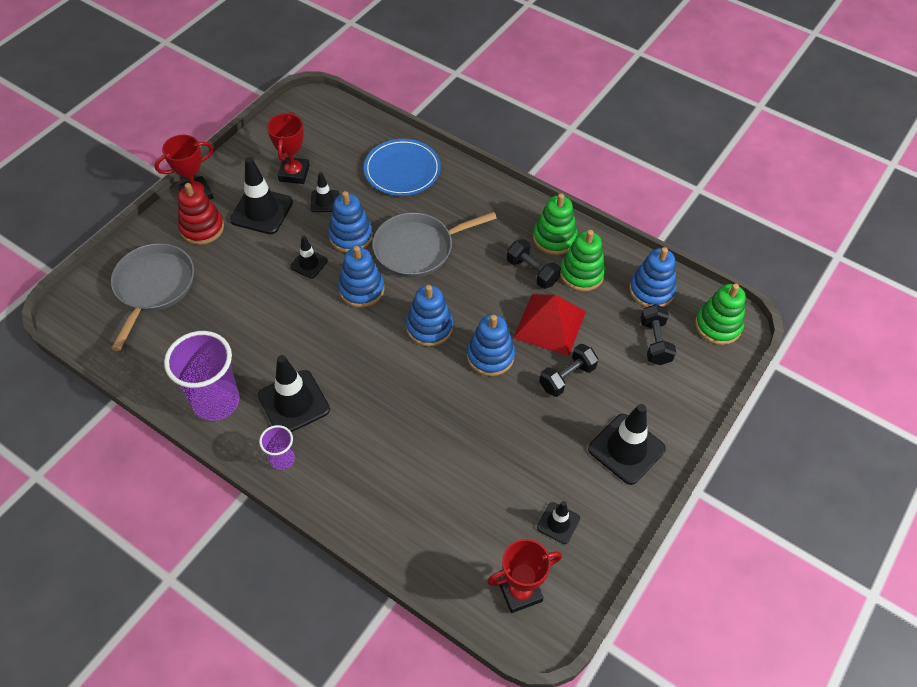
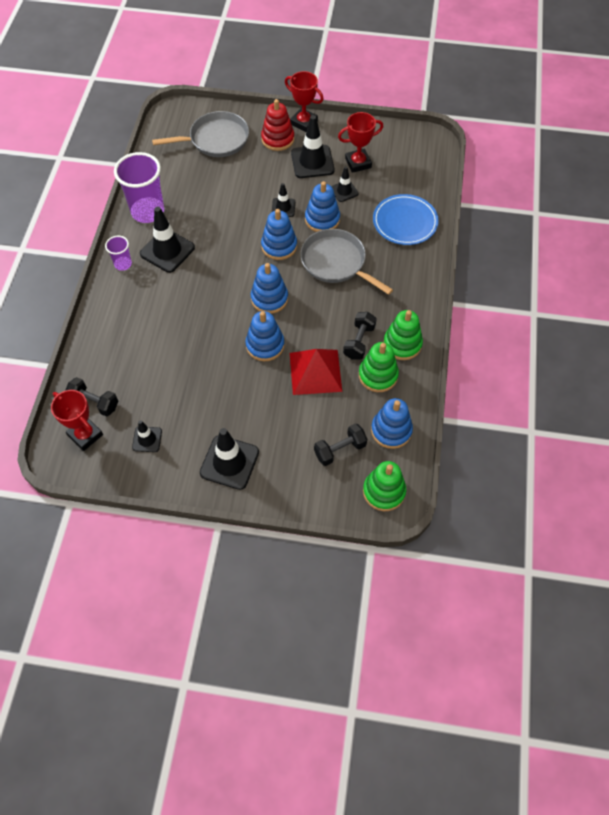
camera: 65 degrees right, 5 degrees up
black dumbbell [539,344,598,397] -> black dumbbell moved to [65,377,118,417]

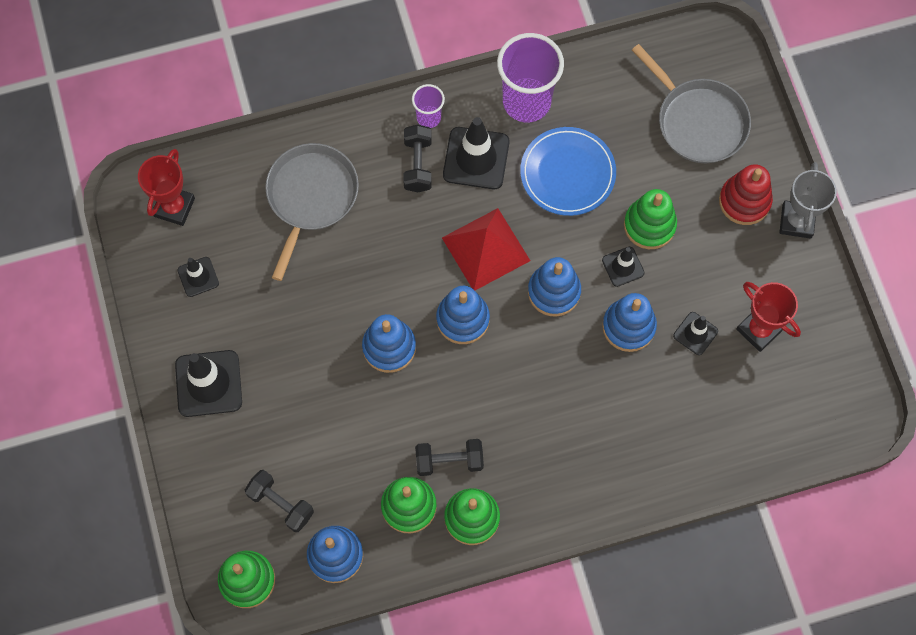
camera: 65 degrees right, 10 degrees up
black dumbbell [65,377,118,417] -> black dumbbell moved to [404,124,432,192]
red trophy [285,71,324,132] -> grey trophy [779,162,837,239]
red pyramid [290,349,342,395] -> red pyramid moved to [442,208,530,290]
black traffic cone [291,115,334,178] -> none
grey pan [300,229,393,295] -> grey pan moved to [265,143,359,281]
blue plate [373,194,439,245] -> blue plate moved to [520,127,616,216]
none -> green stacking toy [624,189,677,249]

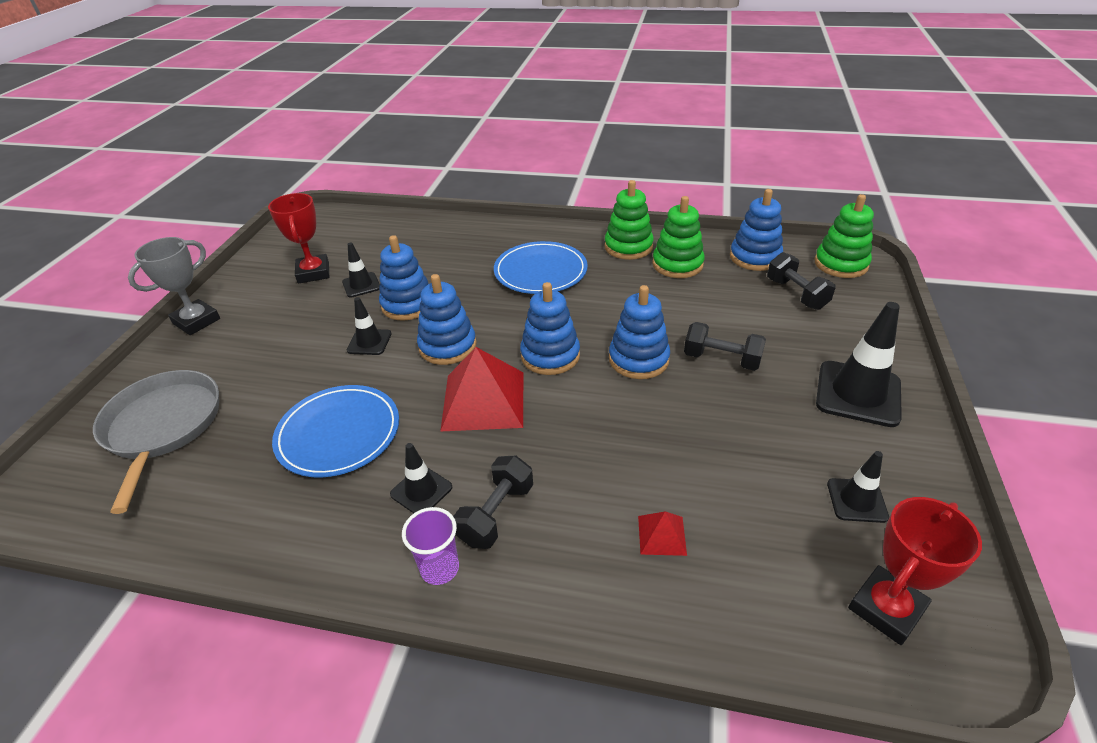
camera: 150 degrees left, 30 degrees down
grey pan [265,143,359,281] -> red pyramid [638,511,687,556]
black dumbbell [415,439,484,476] -> black dumbbell moved to [684,322,766,371]
black traffic cone [443,117,509,189] -> black traffic cone [390,443,452,513], size x0.56
purple cup [497,33,564,122] -> none
green stacking toy [624,189,677,249] -> none
red stacking toy [719,164,773,225] -> none
none -> blue plate [494,241,588,294]

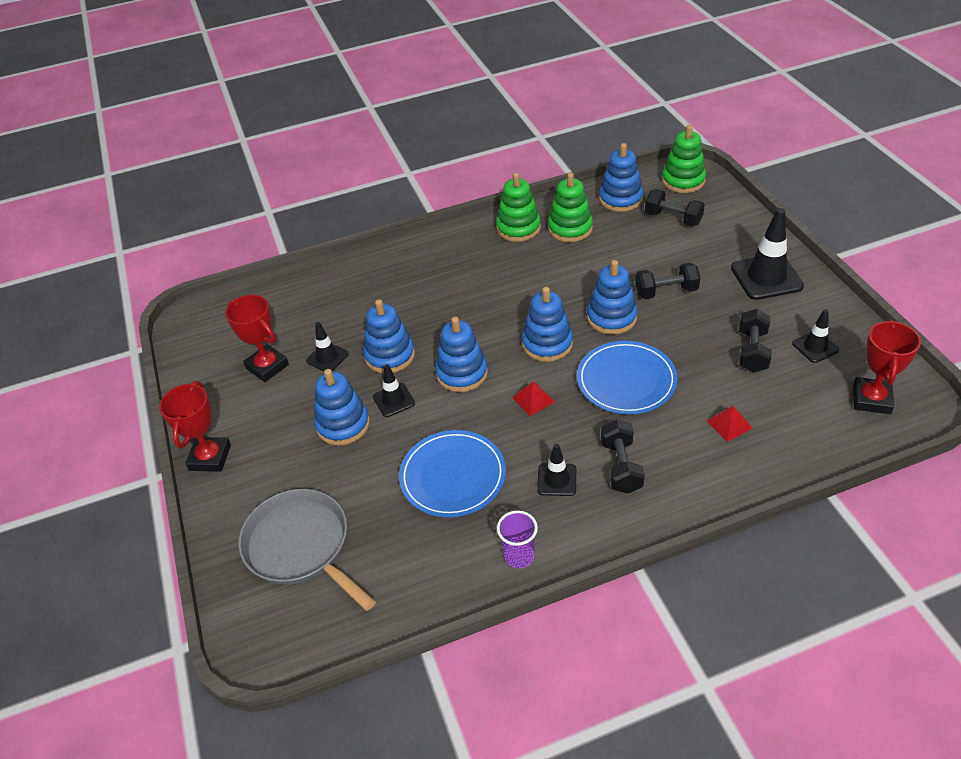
camera: 30 degrees left, 5 degrees up
grey trophy [128,237,220,335] -> red trophy [159,381,231,472]
purple cup [402,507,459,585] -> purple cup moved to [497,510,538,568]
red pyramid [440,347,523,432] -> red pyramid [513,382,555,416], size x0.46
blue plate [494,241,588,294] -> blue plate moved to [577,341,678,414]
none -> blue stacking toy [314,369,370,446]
none -> black dumbbell [739,309,772,373]

